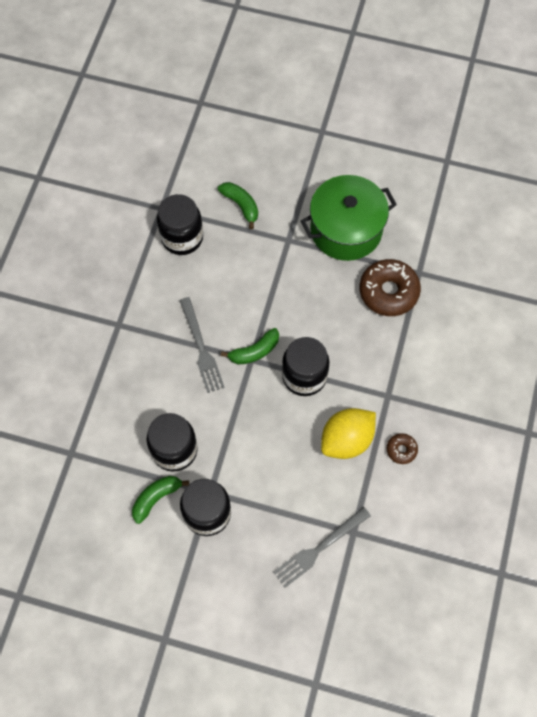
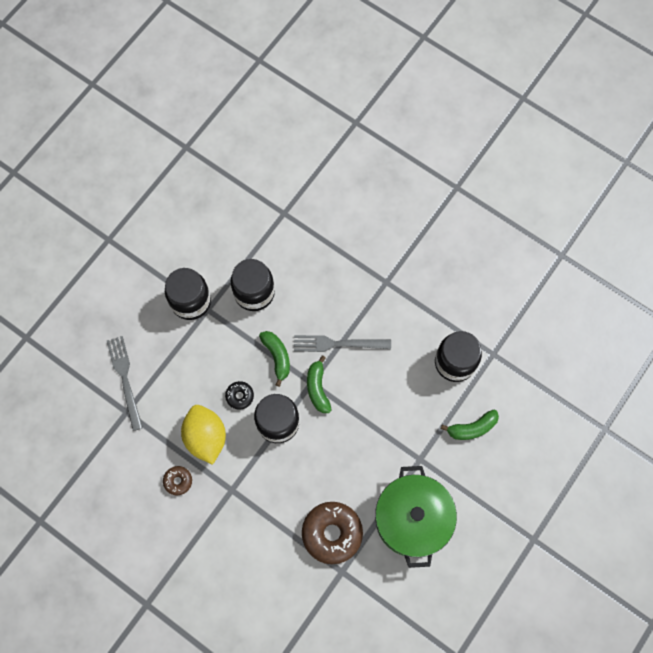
camera: 110 degrees right, 5 degrees up
green banana [132,476,189,524] -> green banana moved to [259,331,290,387]
none -> black donut [225,381,254,410]

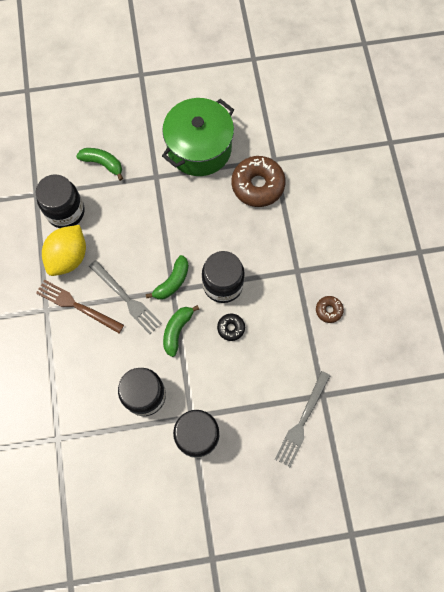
camera: 135 degrees left, 0 degrees up
yellow lemon [181,405,226,465] -> yellow lemon moved to [42,225,86,276]
none -> brown fork [36,280,124,333]

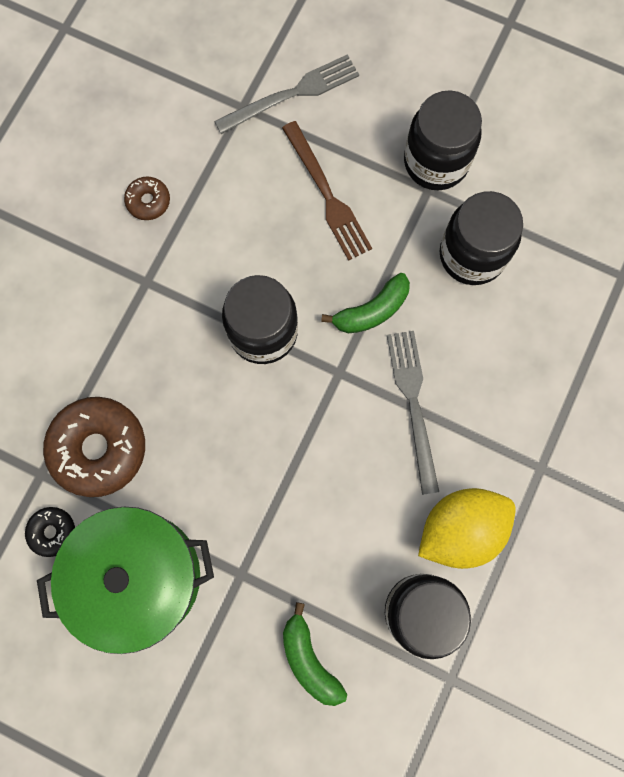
camera: 145 degrees left, 5 degrees up
brown fork [36,280,124,333] -> brown fork moved to [282,121,372,261]
green banana [146,255,189,300] -> none
black donut [217,313,245,341] -> black donut moved to [25,507,75,557]

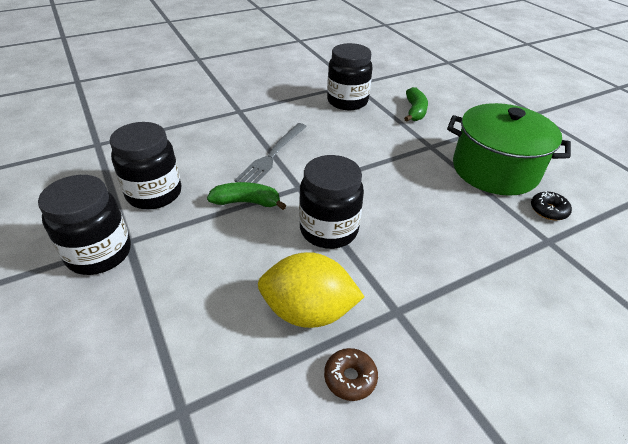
camera: 145 degrees left, 35 degrees down
brown donut [43,397,145,497] -> none
grey fork [214,54,359,134] -> none
brown fork [282,121,372,261] -> none
yellow lemon [418,488,516,569] -> yellow lemon moved to [258,252,365,328]

